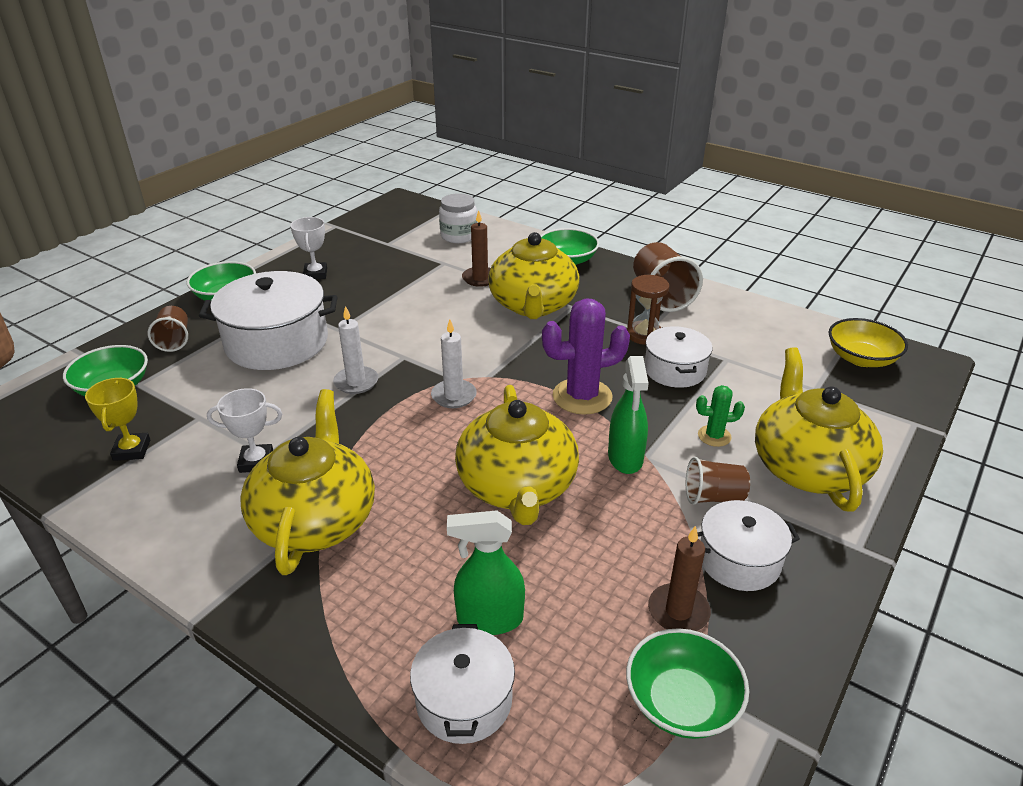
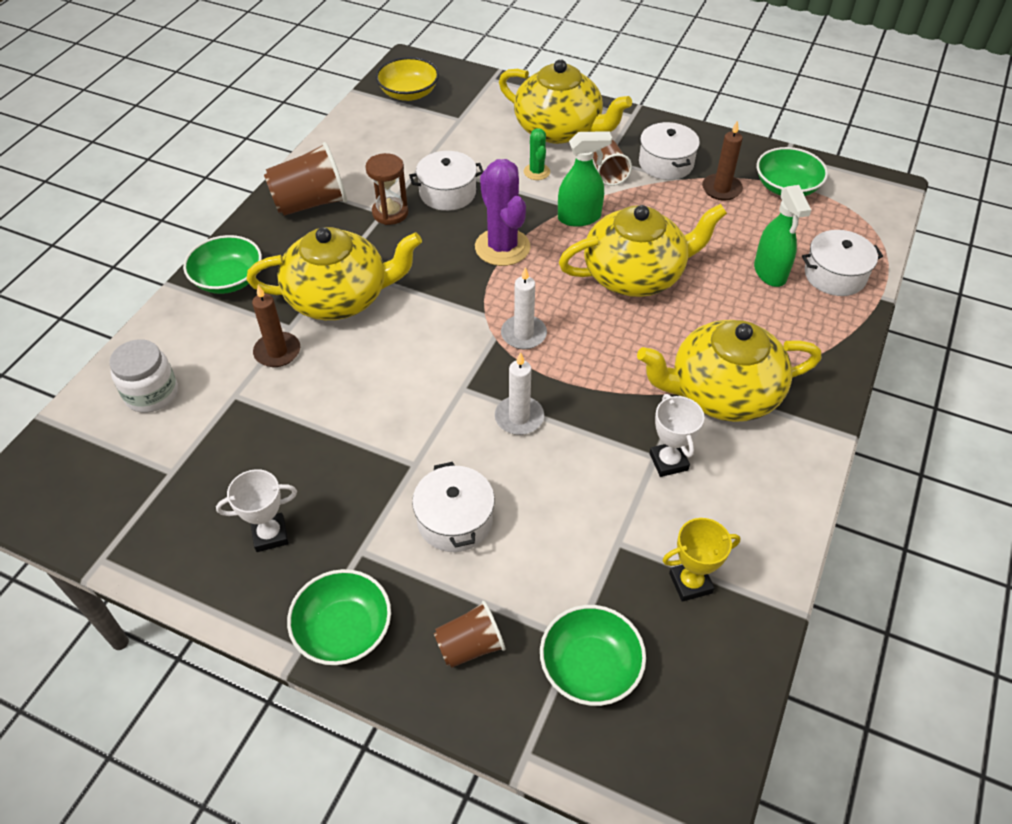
camera: 100 degrees left, 15 degrees up
white pot [199,271,337,370] -> white pot [412,462,495,552], size x0.58
yellow teapot [755,347,883,512] -> yellow teapot turned 135 degrees counterclockwise [499,59,632,144]

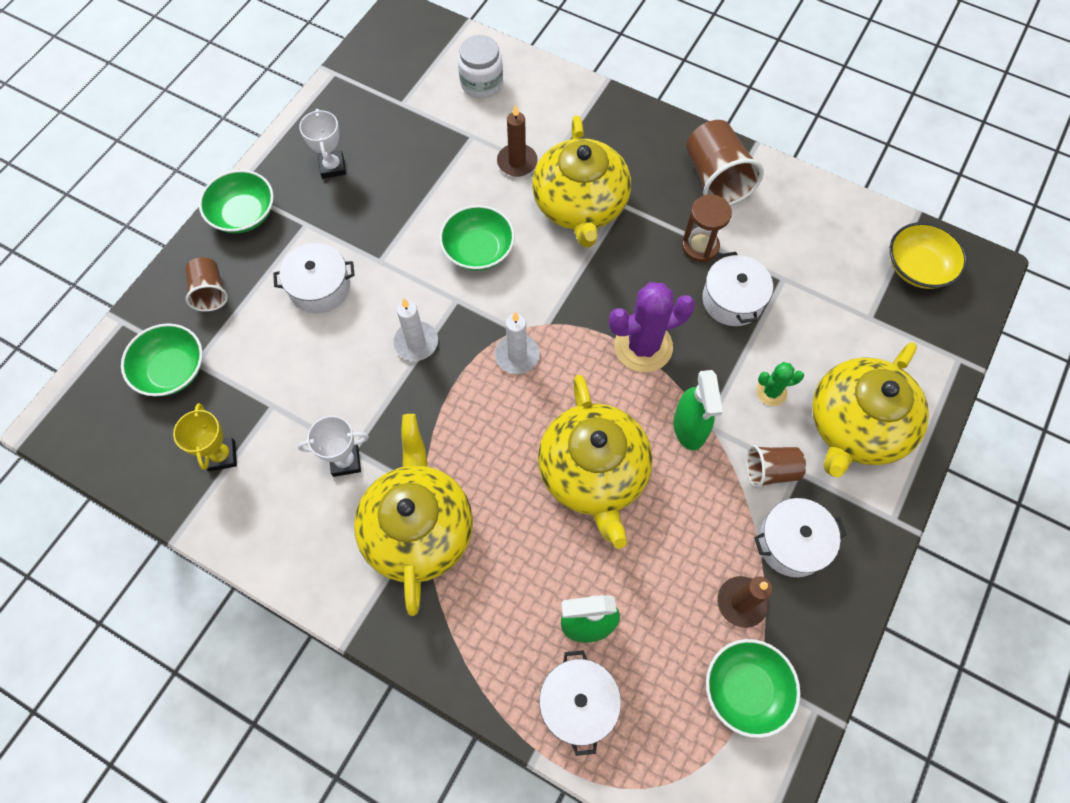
camera: 95 degrees right, 15 degrees up
green bowl [183,235,262,294] -> green bowl moved to [439,205,515,271]

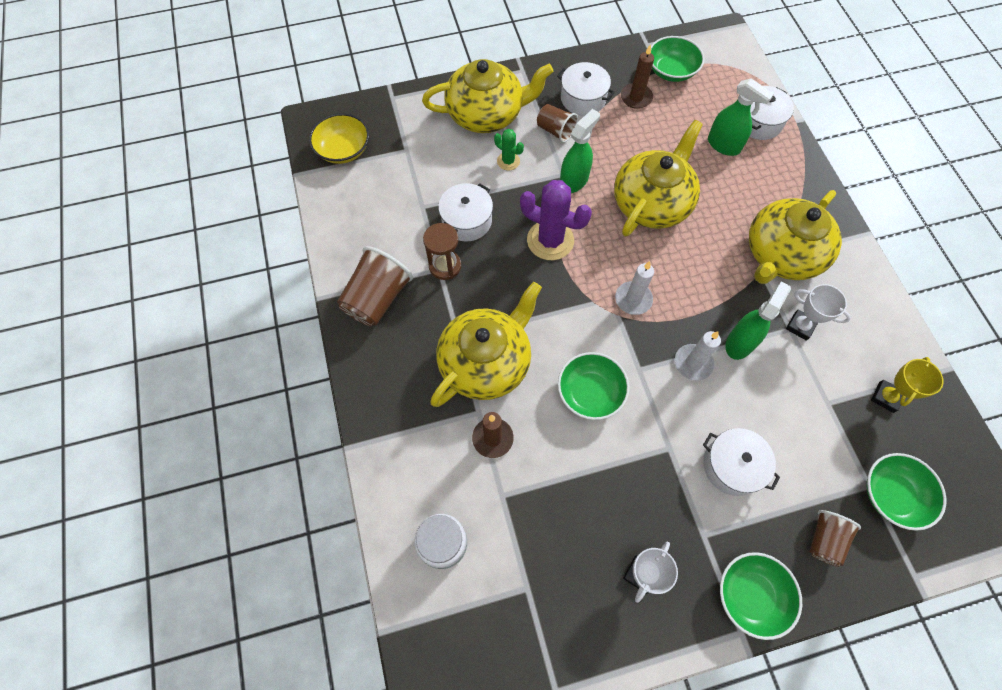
camera: 135 degrees left, 0 degrees up
none -> green spray bottle [725,281,791,360]

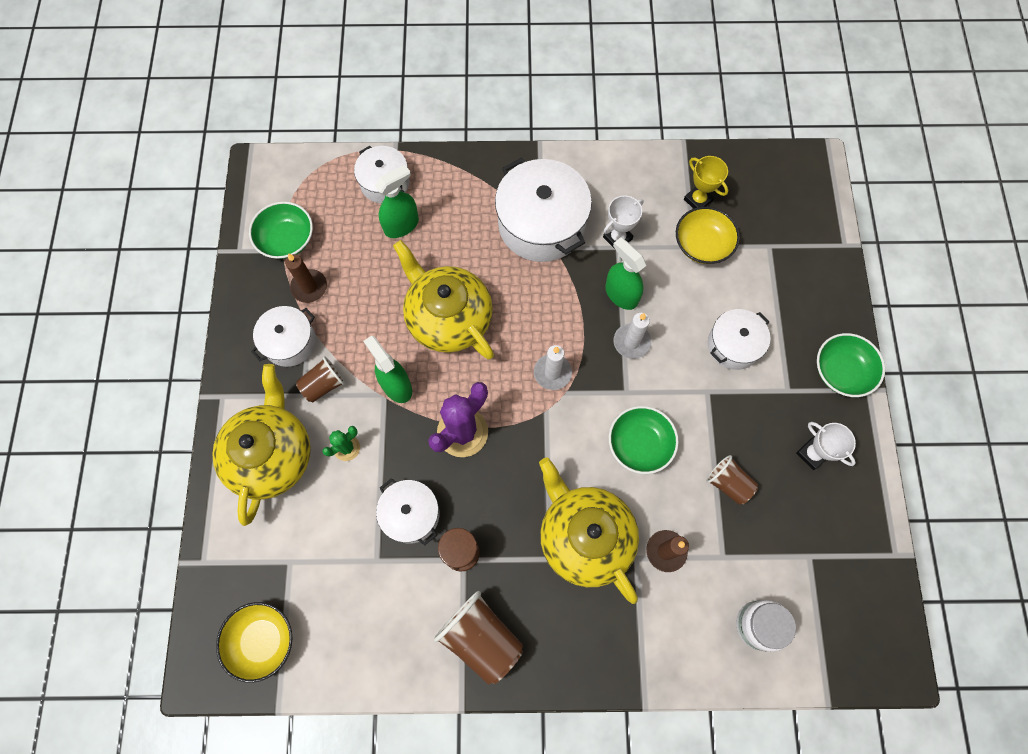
camera: 75 degrees left, 5 degrees up
yellow teapot [749,190,842,284] -> white pot [495,158,592,262]
brown cup [809,510,861,567] -> brown cup moved to [706,455,758,505]
green bowl [867,453,946,531] -> none
none -> yellow bowl [676,207,740,264]

